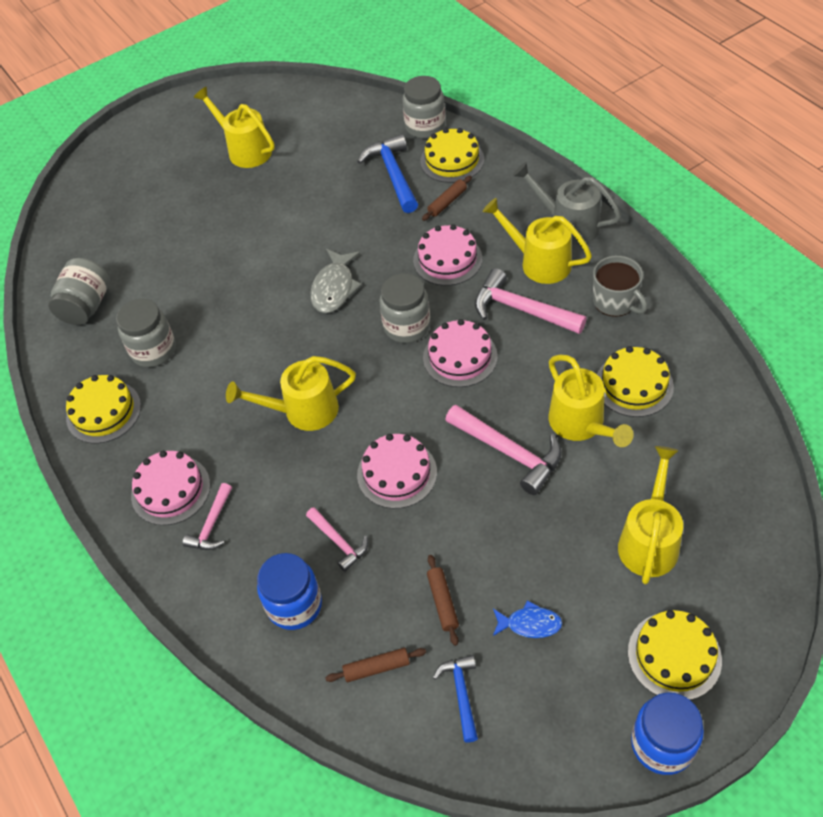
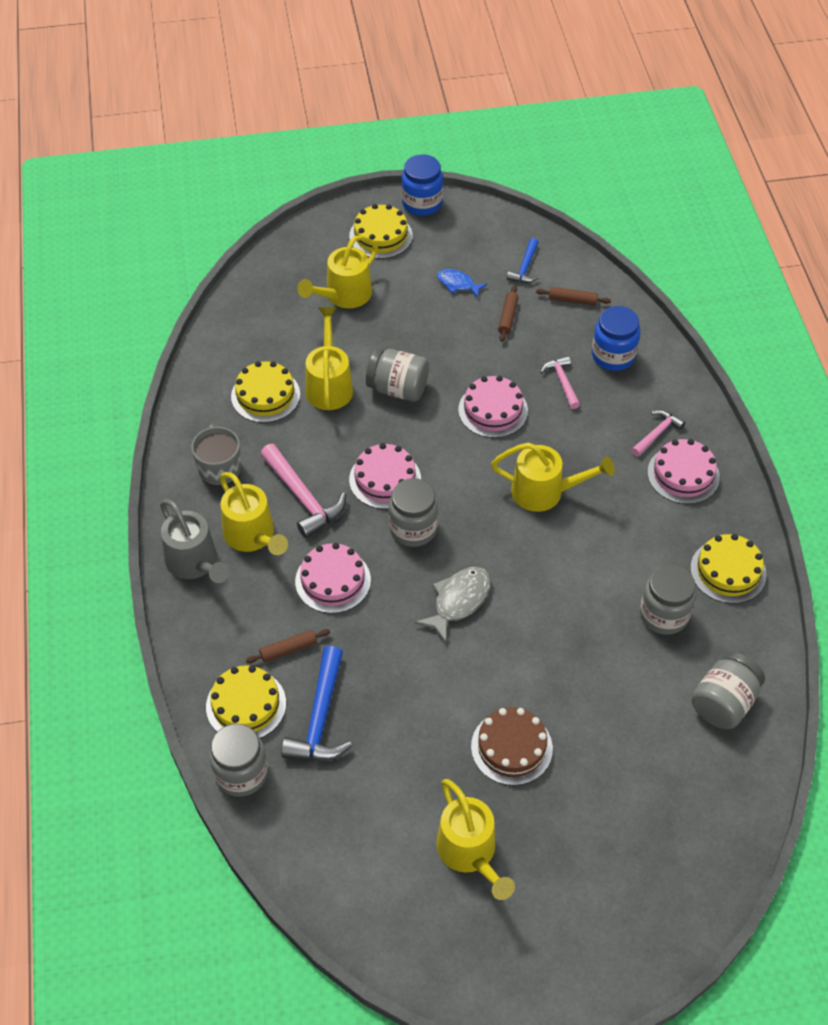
camera: 160 degrees left, 0 degrees up
pink hammer [445,405,562,495] -> grey jar [366,348,429,402]
none -> brown cake [471,707,553,785]

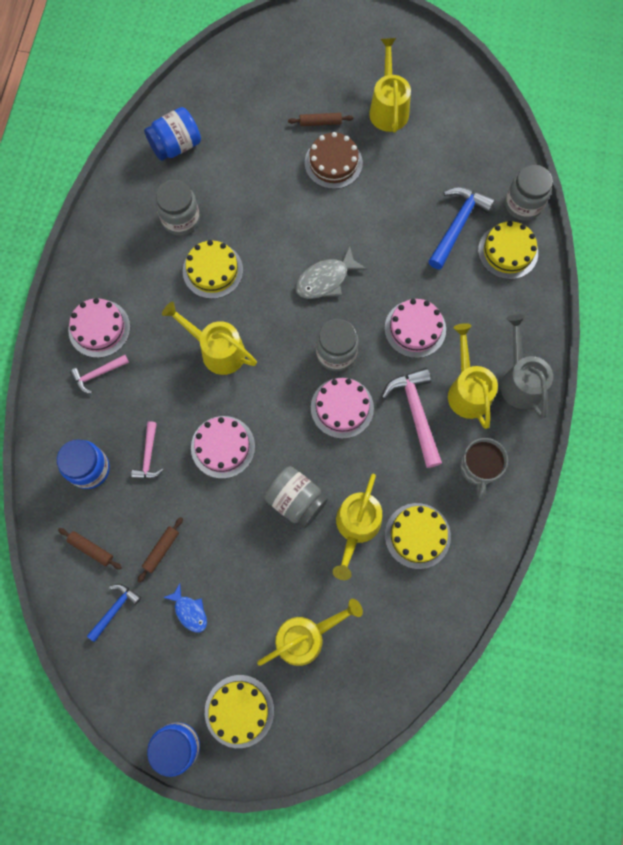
camera: 160 degrees left, 20 degrees up
brown rolling pin [246,629,330,664] -> brown rolling pin moved to [288,113,353,126]
yellow cake [690,534,766,604] -> yellow cake moved to [183,240,243,299]
grey jar [691,652,765,729] -> blue jar [144,107,201,161]

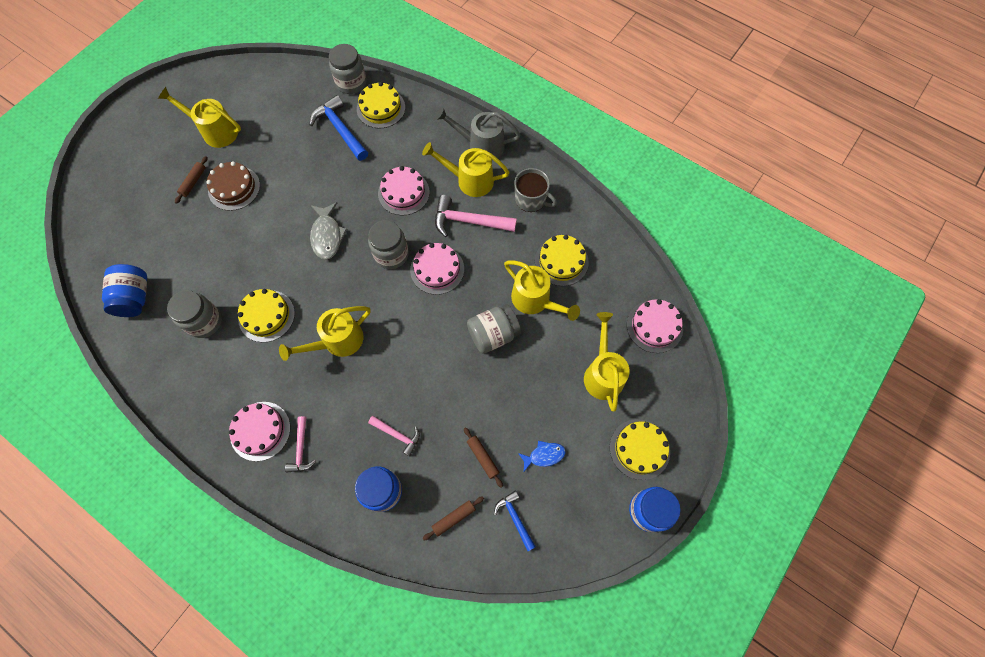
camera: 65 degrees left, 5 degrees down
pink cake [191,416,255,479] -> pink cake moved to [627,299,683,353]

